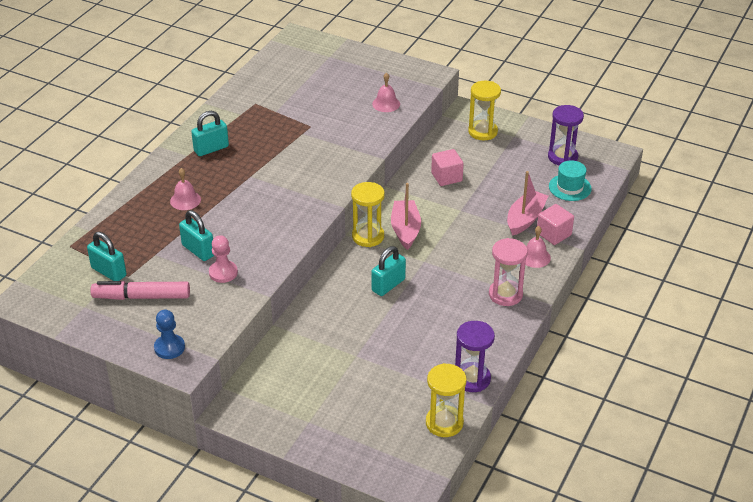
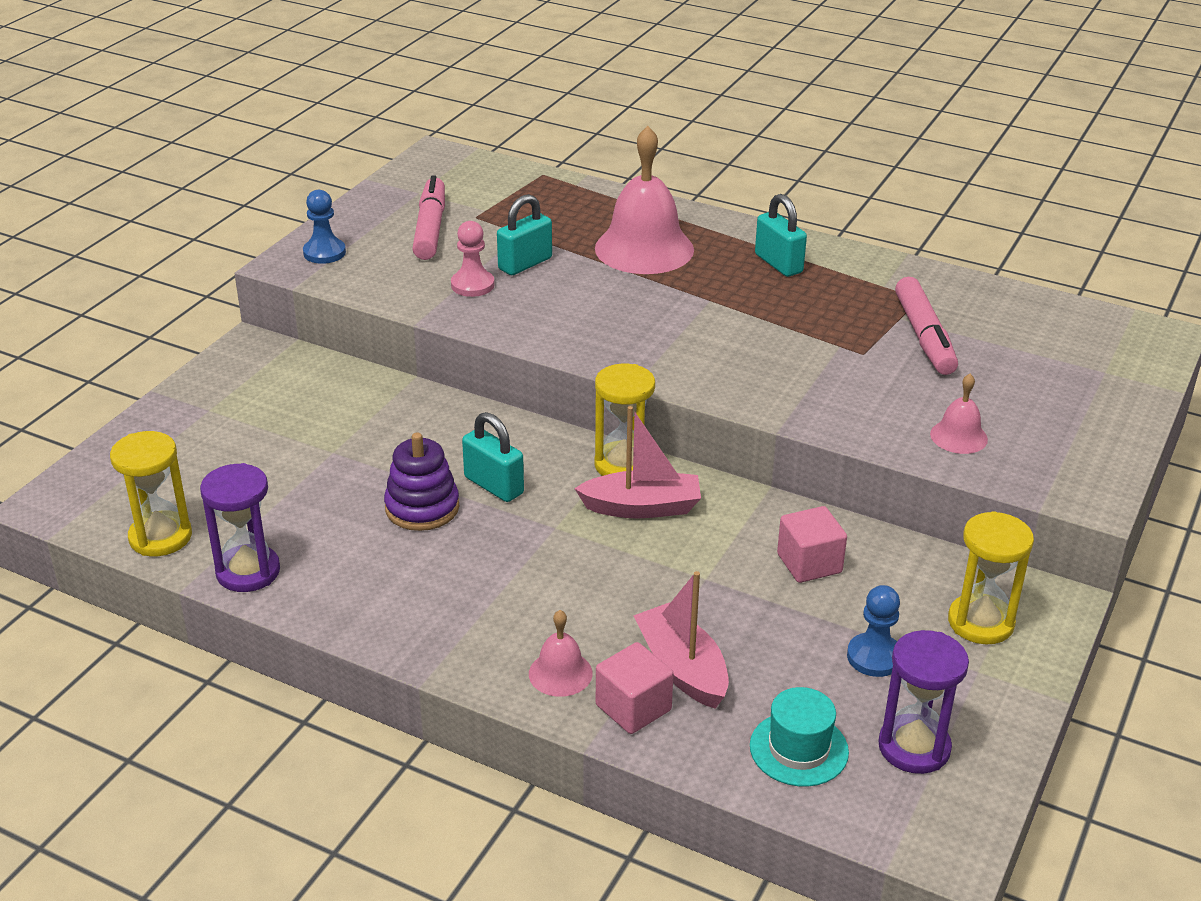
camera: 90 degrees right, 5 degrees down
turquoise padlock [87,232,127,281] -> none
pink bell [170,168,201,210] -> pink bell [595,126,694,274], size x2.08
pink hourglass [489,238,528,306] -> none
pink boat [507,171,548,236] -> pink boat turned 150 degrees counterclockwise [633,571,729,709]
none -> purple stacking toy [384,433,459,531]
none -> blue pawn [847,585,900,677]
none -> pink marker [895,277,958,375]

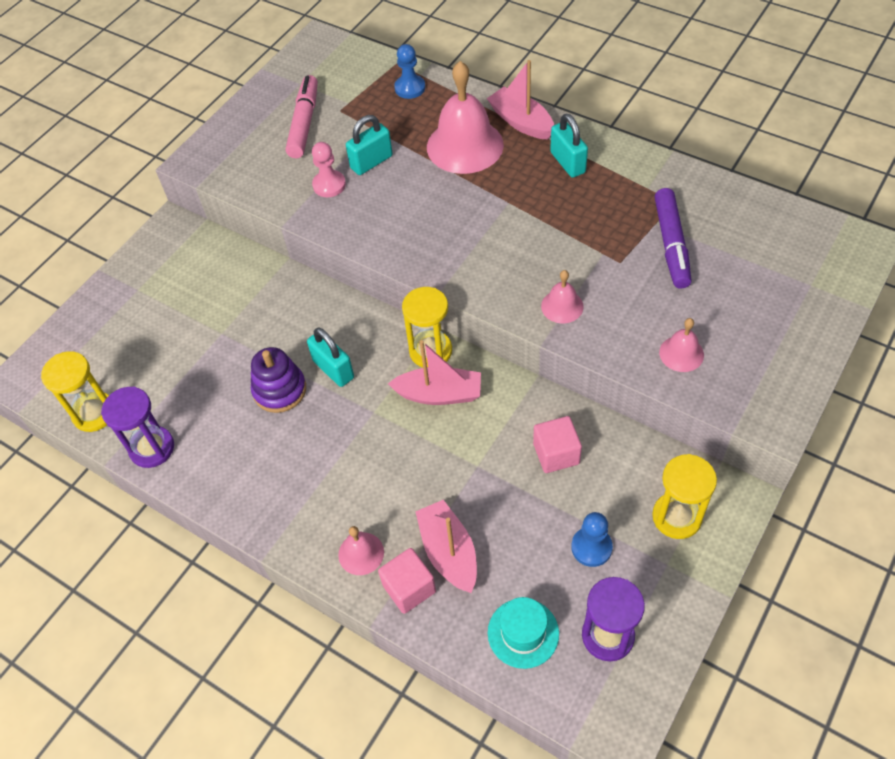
camera: 10 degrees right, 20 degrees up
blue pawn [303,190,346,264] -> blue pawn moved to [394,44,425,99]
pink marker [895,277,958,375] -> purple marker [654,188,692,289]
none -> pink boat [487,60,554,139]
none -> pink bell [541,270,584,323]

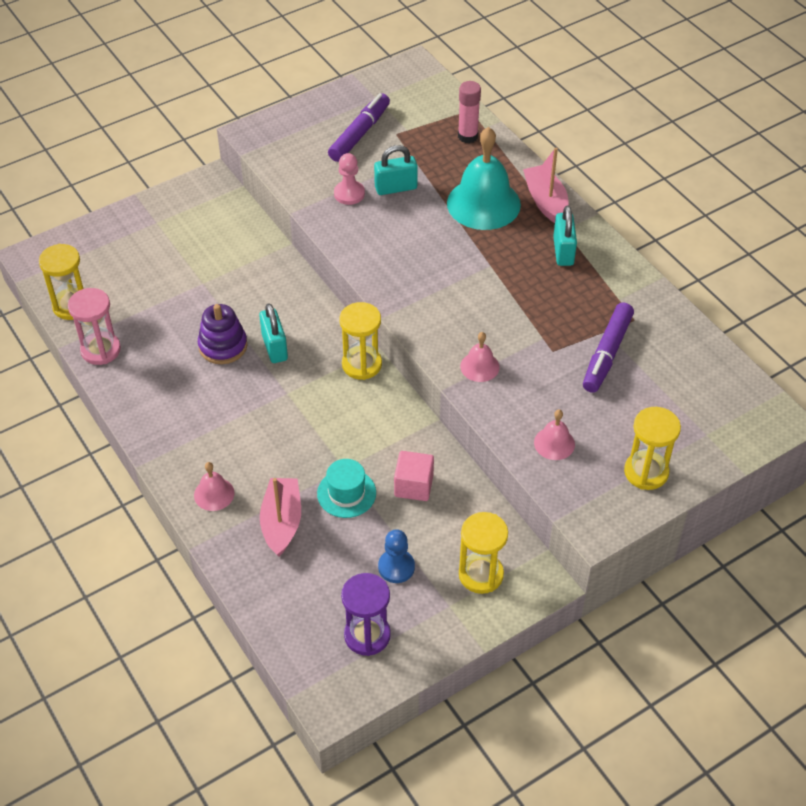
camera: 20 degrees right, 5 degrees down
purple hourglass [101,387,174,468] -> pink hourglass [68,288,121,365]
pink marker [286,75,318,158] -> purple marker [328,93,390,162]
pink cube [378,548,436,614] -> none
pink boat [388,340,481,405] -> none
blue pawn [394,44,425,99] -> pink glue stick [458,81,481,143]
pink bell [427,61,504,174] -> turquoise bell [447,127,521,230]
turquoise hat [488,597,559,669] -> turquoise hat moved to [317,459,376,518]
none -> yellow hourglass [624,407,681,490]

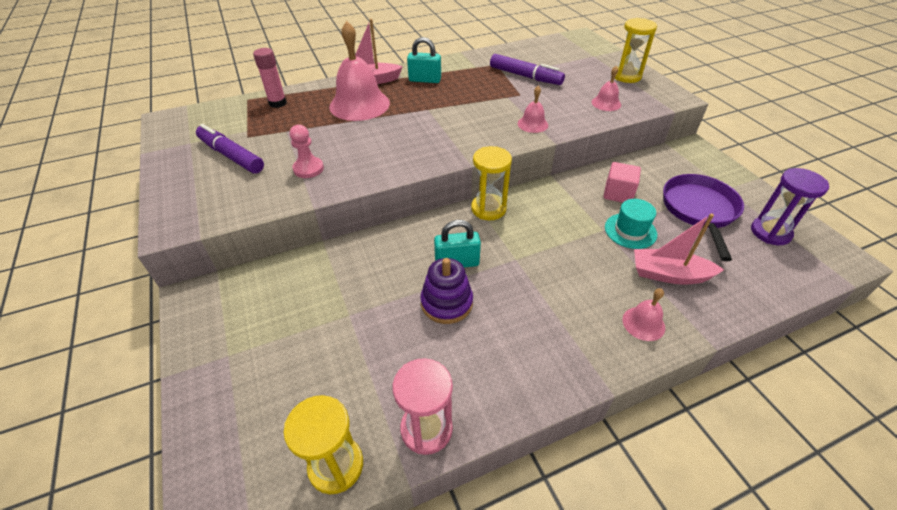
camera: 80 degrees left, 5 degrees down
turquoise padlock [374,145,418,195] -> none
blue pawn [378,530,415,583] -> purple pan [663,174,744,261]
turquoise bell [447,127,521,230] -> pink bell [329,21,390,121]
yellow hourglass [459,512,508,594] -> none

